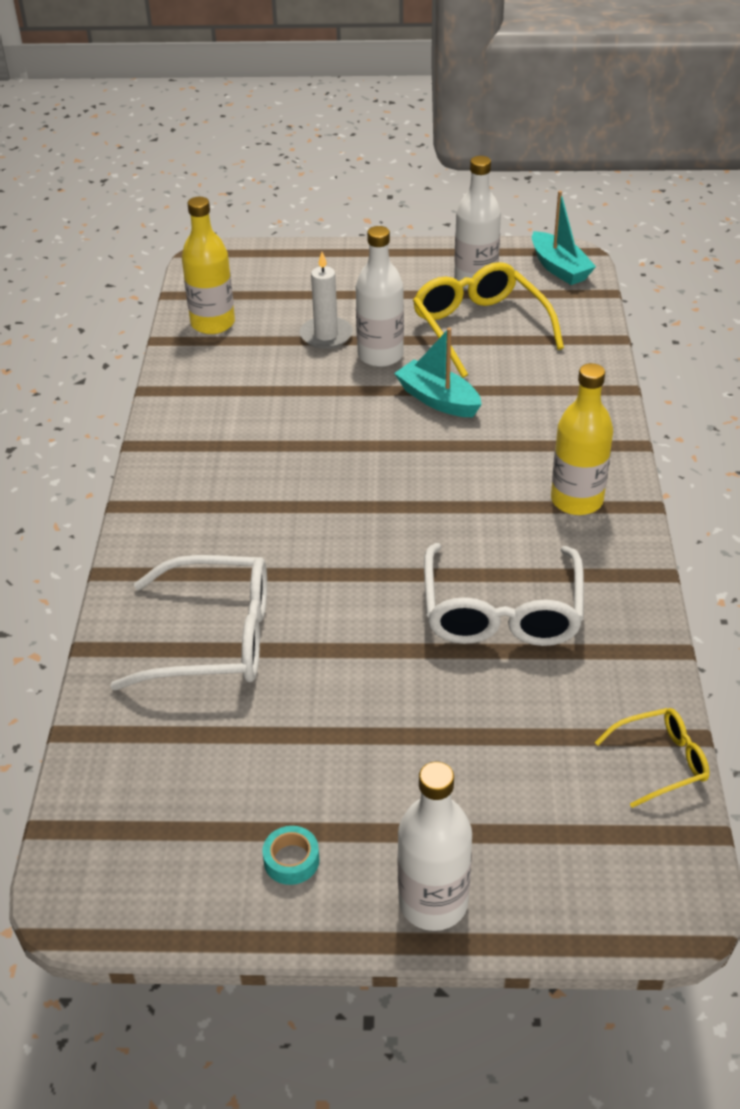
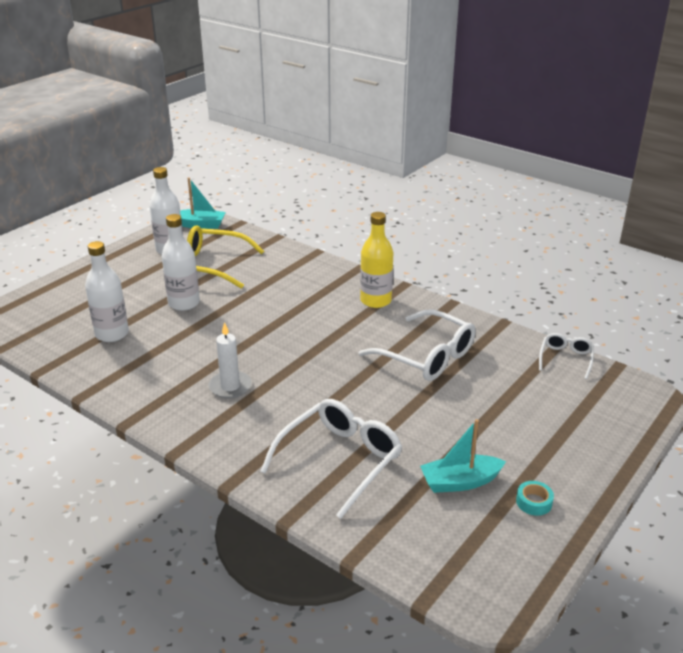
camera: 55 degrees left, 10 degrees down
yellow bottle [182,197,235,334] -> none
white candle [300,252,353,349] -> white candle moved to [209,322,252,399]
turquoise boat [394,328,482,417] -> turquoise boat moved to [420,419,506,493]
white bottle [397,762,472,931] -> white bottle moved to [85,241,129,342]
yellow glasses [595,708,709,808] -> white glasses [539,333,594,379]

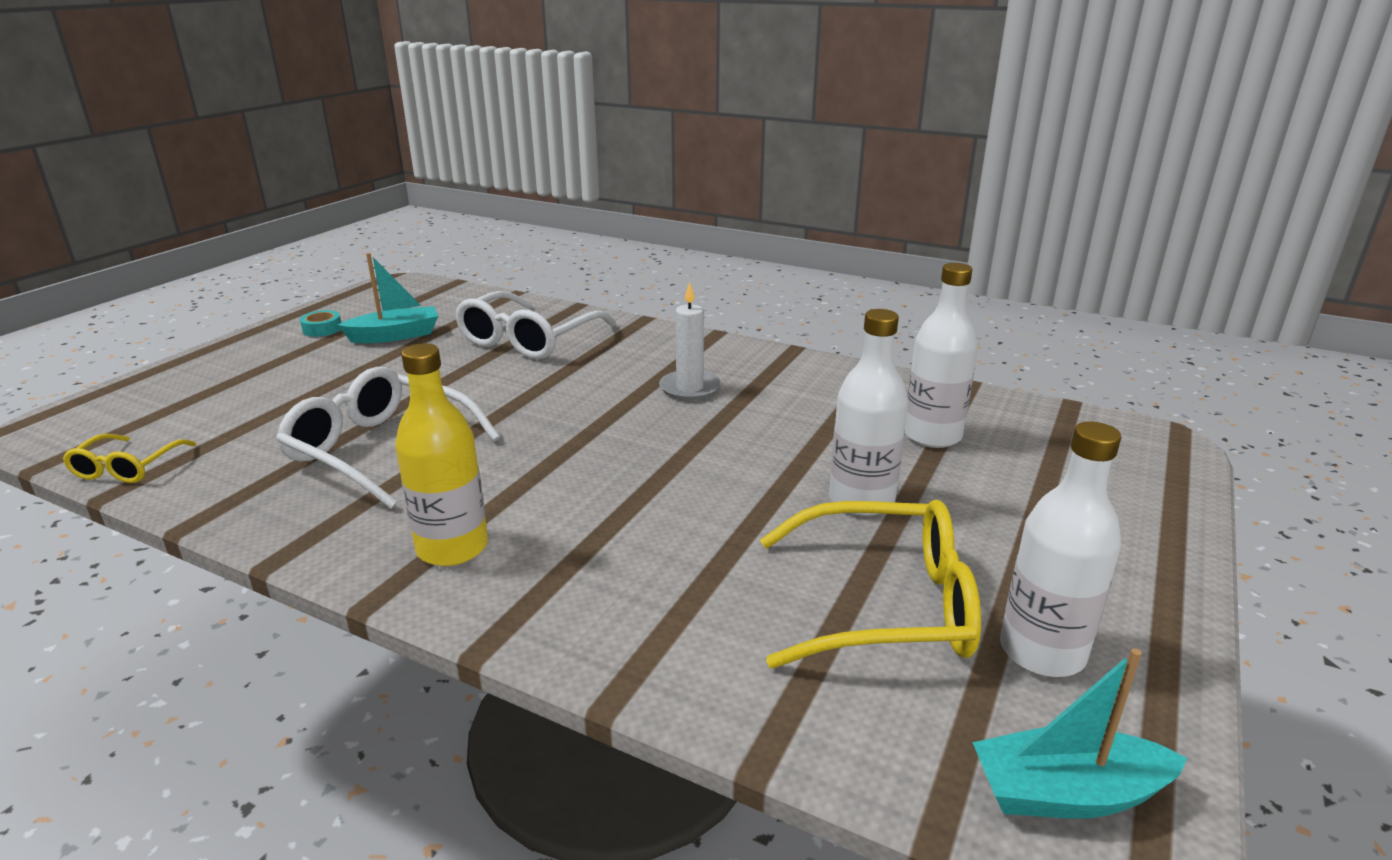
camera: 170 degrees right, 5 degrees down
white glasses [539,333,594,379] -> yellow glasses [63,434,196,483]

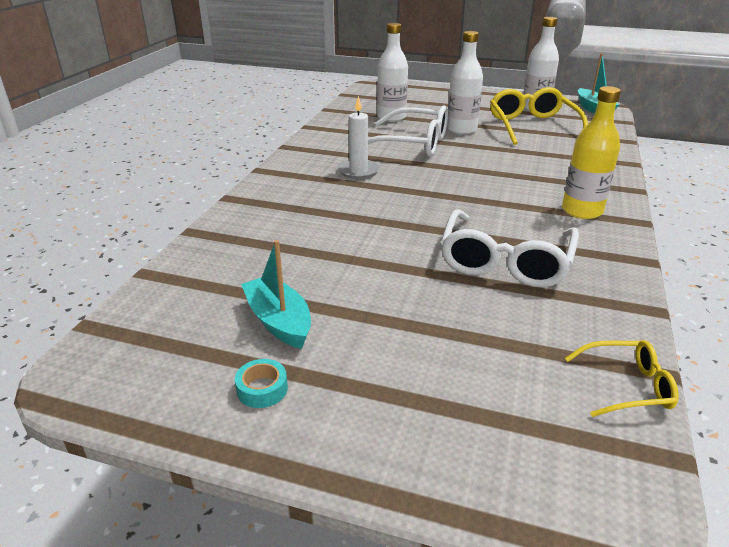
camera: 100 degrees left, 5 degrees up
white glasses [455,291,616,359] -> white glasses moved to [368,105,448,157]

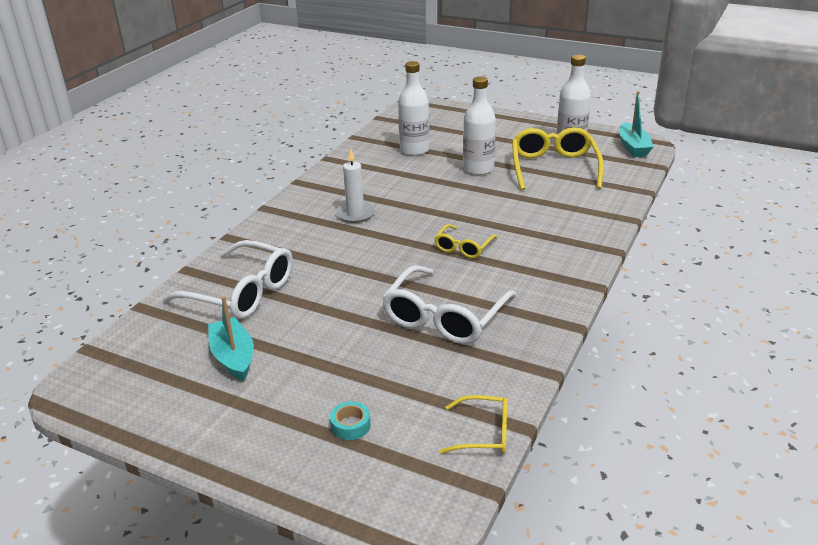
camera: 10 degrees right, 0 degrees up
turquoise tape [235,359,288,408] -> turquoise tape moved to [330,401,371,440]
white glasses [368,105,448,157] -> white glasses moved to [162,240,293,319]
yellow bottle [562,86,621,219] -> none
none -> yellow glasses [434,224,497,258]

